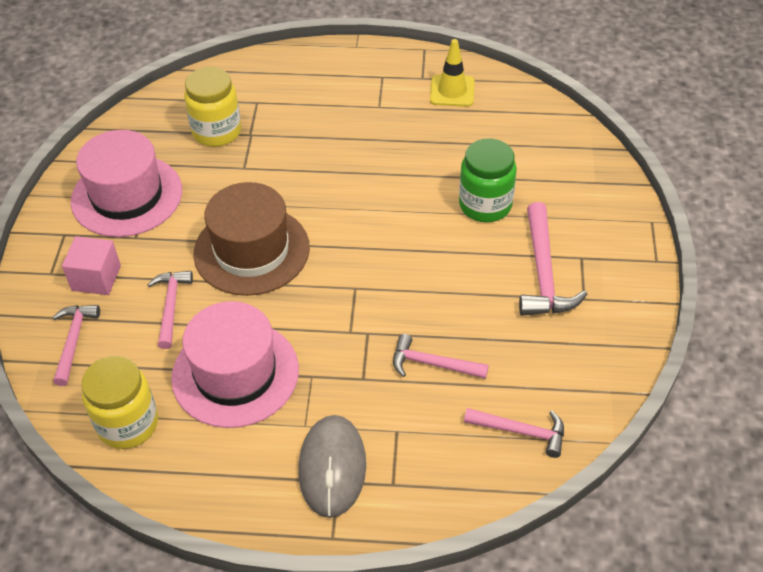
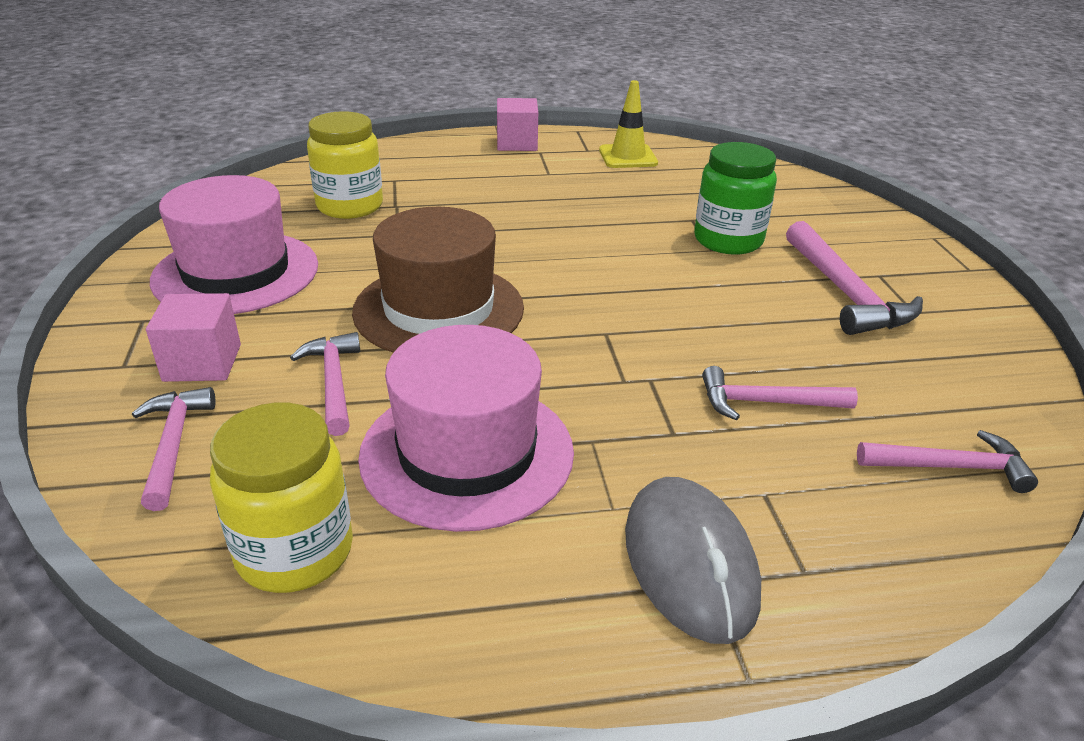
camera: 15 degrees left, 15 degrees down
none -> pink cube [497,98,538,151]

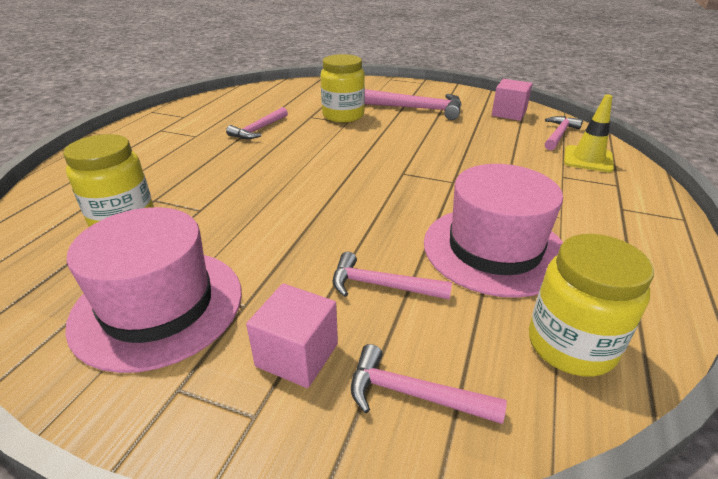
camera: 60 degrees left, 0 degrees up
brown hat [352,207,524,353] -> none
pink cube [497,98,538,151] -> pink cube moved to [492,79,532,121]
yellow traffic cone [599,80,658,168] -> yellow traffic cone moved to [564,94,614,172]
grey mouse [625,477,761,644] -> none
green jar [694,142,777,255] -> yellow jar [321,54,365,123]
pink hammer [702,366,858,420] -> pink hammer moved to [226,107,288,139]

